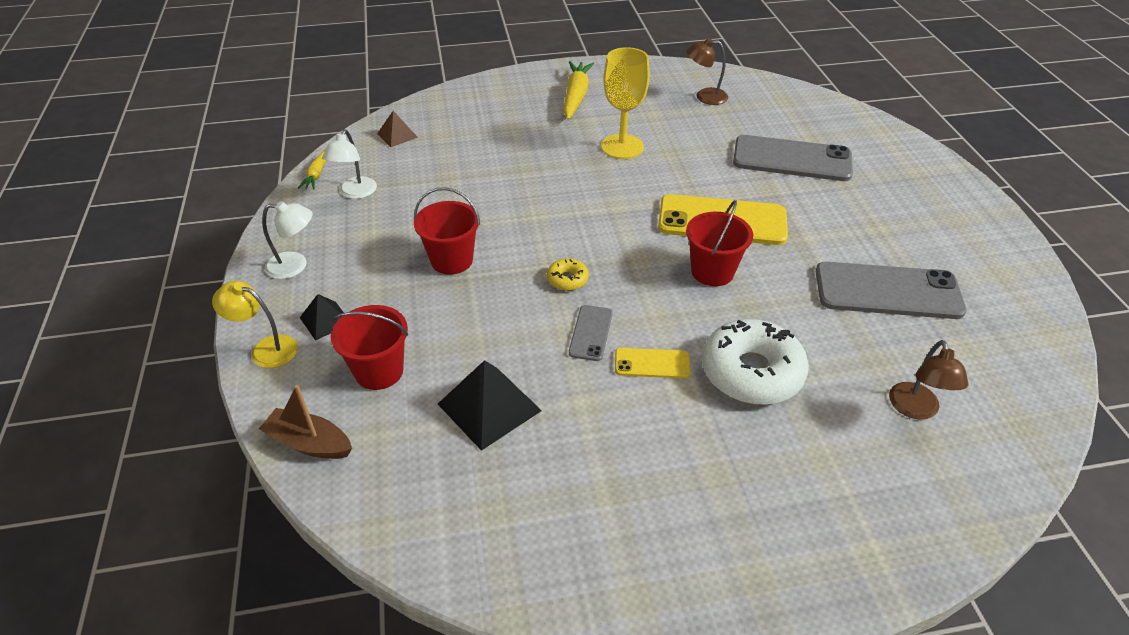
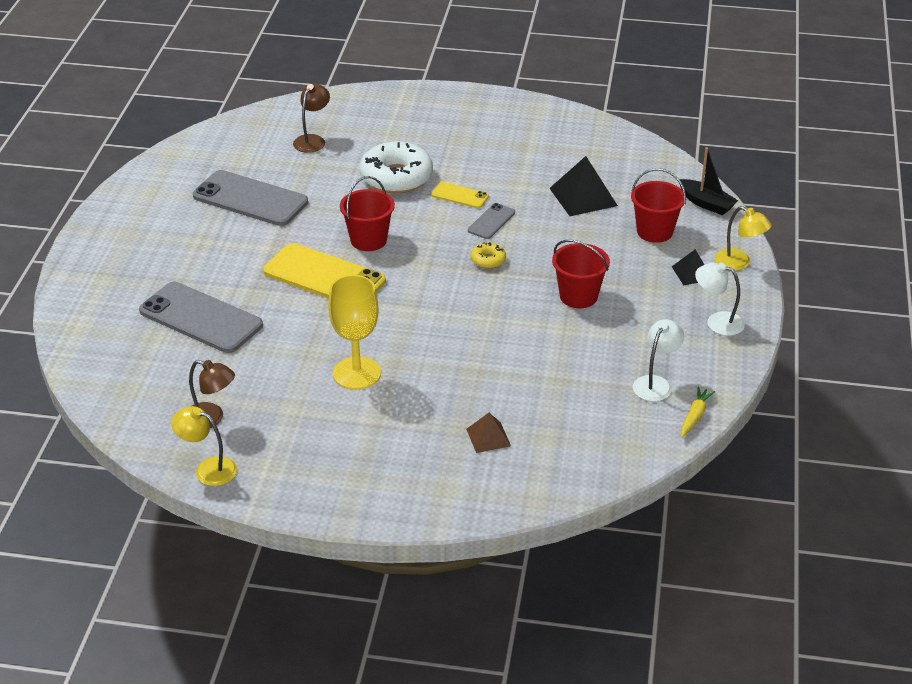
camera: 160 degrees left, 5 degrees down
brown boat [259,385,352,459] -> black boat [679,147,738,215]
brown pyramid [377,111,418,147] -> brown pyramid moved to [466,413,511,453]
yellow carrot [564,61,594,120] -> none
none -> yellow lamp [171,406,237,486]

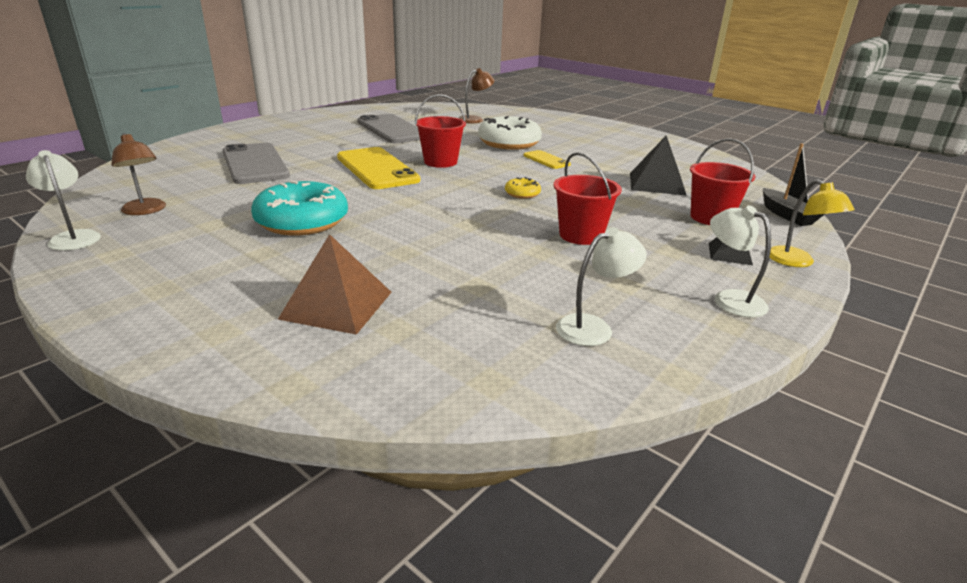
camera: 30 degrees right, 10 degrees down
yellow lamp [171,406,237,486] -> white lamp [26,150,101,251]
yellow goblet [328,275,381,390] -> turquoise donut [251,181,348,235]
brown pyramid [466,413,511,453] -> brown pyramid [278,234,392,335], size x1.73
grey phone [468,203,515,239] -> none
yellow carrot [681,387,715,438] -> none

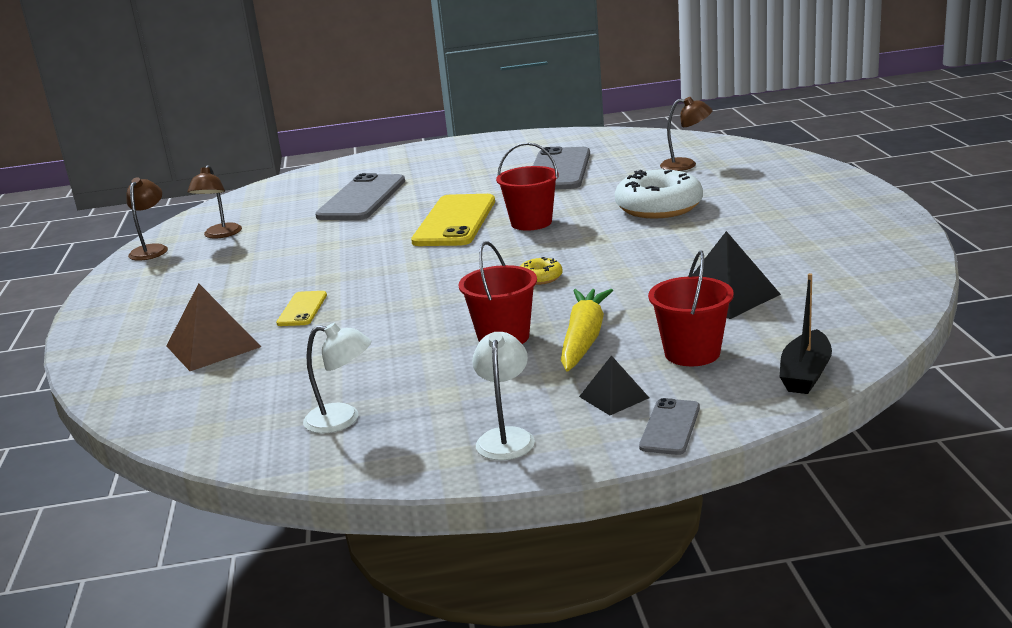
camera: 45 degrees right, 5 degrees down
white lamp [26,150,101,251] -> brown lamp [126,177,168,260]
turquoise donut [251,181,348,235] -> none
yellow phone [523,150,571,169] -> yellow phone moved to [276,291,327,326]
yellow lamp [770,179,855,267] -> grey phone [639,398,700,455]
none -> yellow carrot [561,289,613,372]

